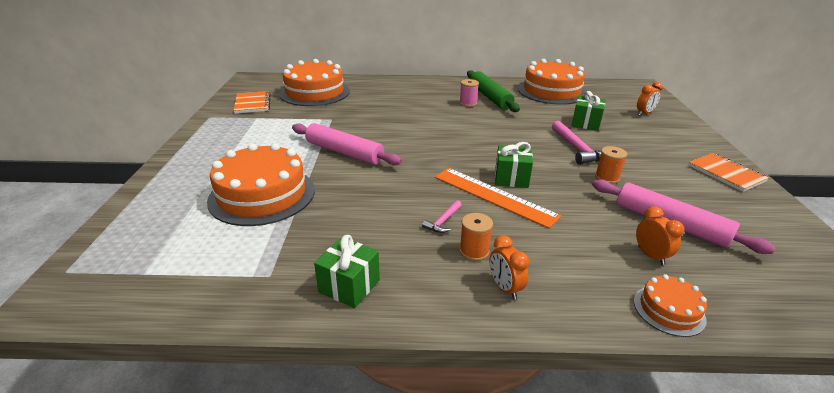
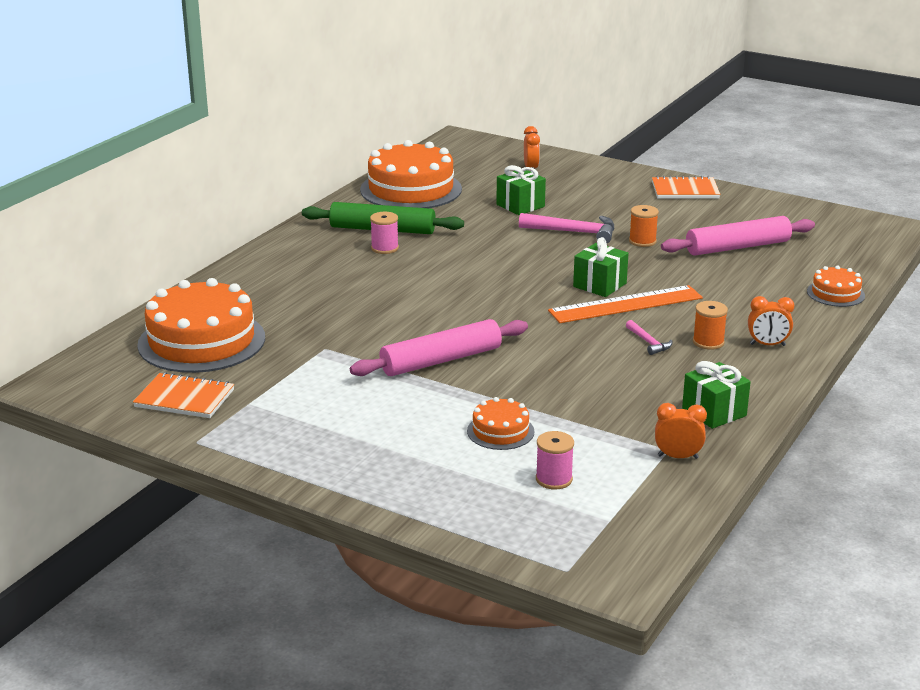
camera: 60 degrees left, 5 degrees down
orange cake [207,143,315,226] -> orange cake [467,397,535,450], size x0.48
orange clock [636,207,684,265] -> orange clock moved to [655,403,707,459]
none -> pink spool [536,431,574,490]

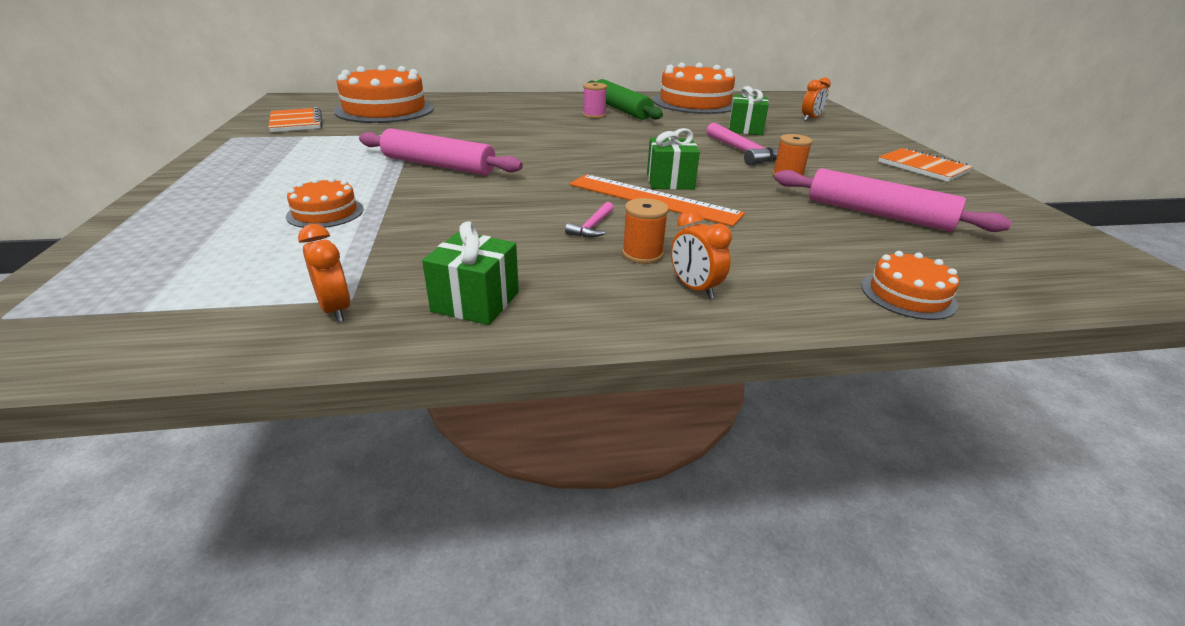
camera: 50 degrees right, 5 degrees up
pink spool [536,431,574,490] -> none

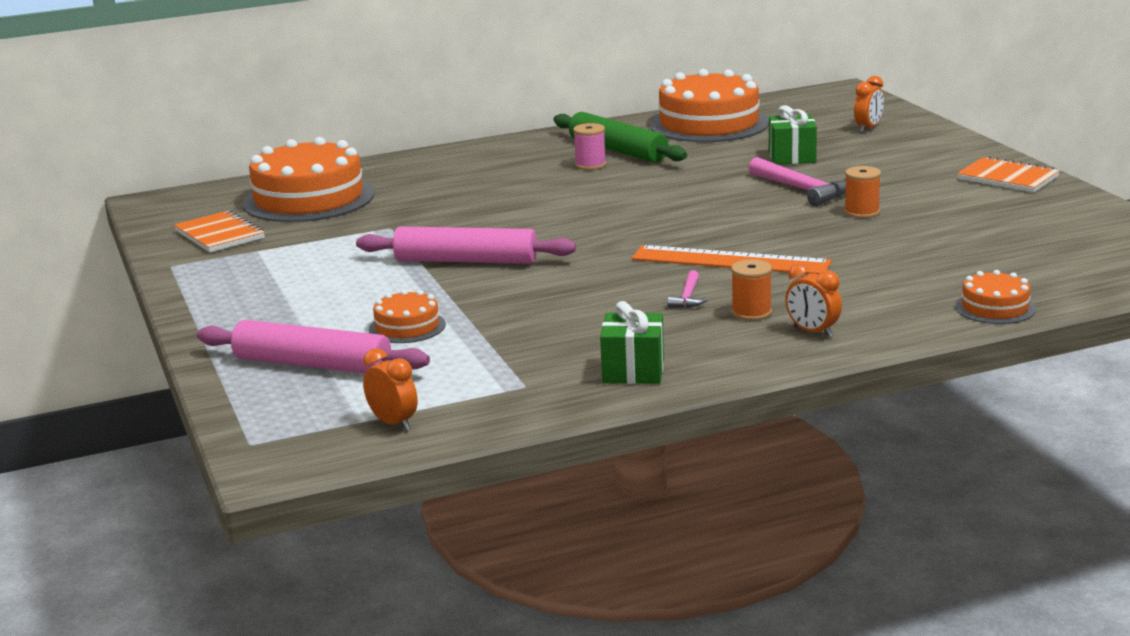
camera: 10 degrees left, 10 degrees down
orange clock [298,224,350,322] -> orange clock moved to [363,348,418,430]
green gift [647,128,700,190] -> none
pink rolling pin [775,168,1012,232] -> pink rolling pin moved to [197,320,430,374]

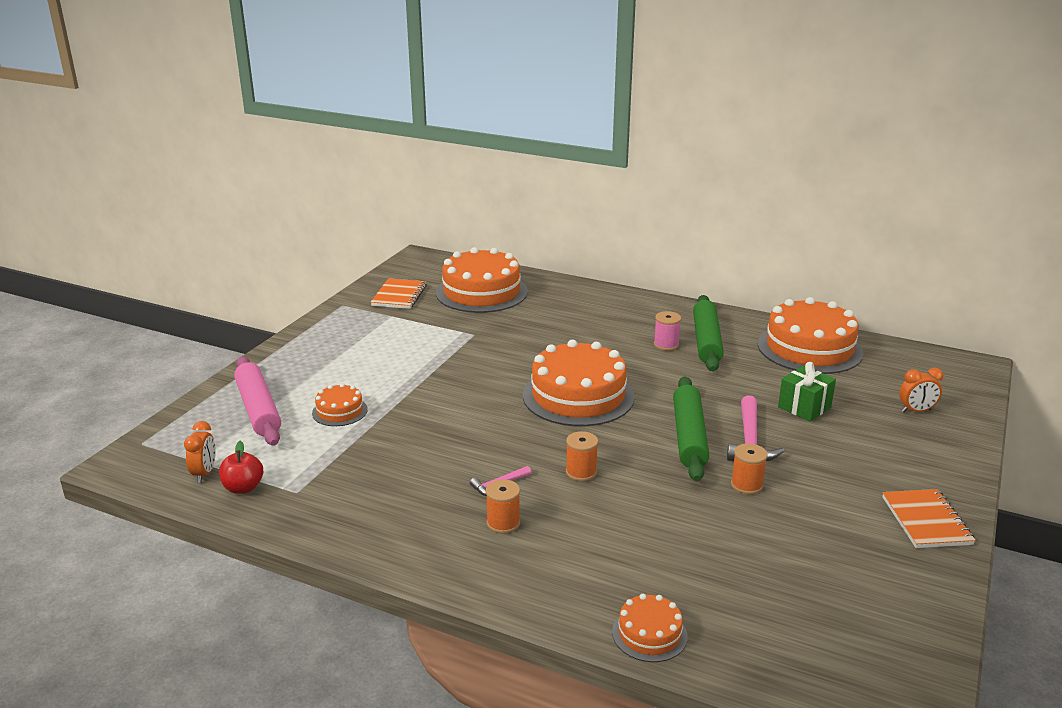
camera: 45 degrees right, 5 degrees up
pink rolling pin [356,226,576,264] -> none
green gift [600,301,664,384] -> none
orange ruler [632,245,831,274] -> orange spool [566,431,598,481]
orange clock [785,263,842,337] -> none
none -> red apple [219,441,263,494]
none -> orange cake [523,340,635,426]
none -> green rolling pin [673,376,709,481]

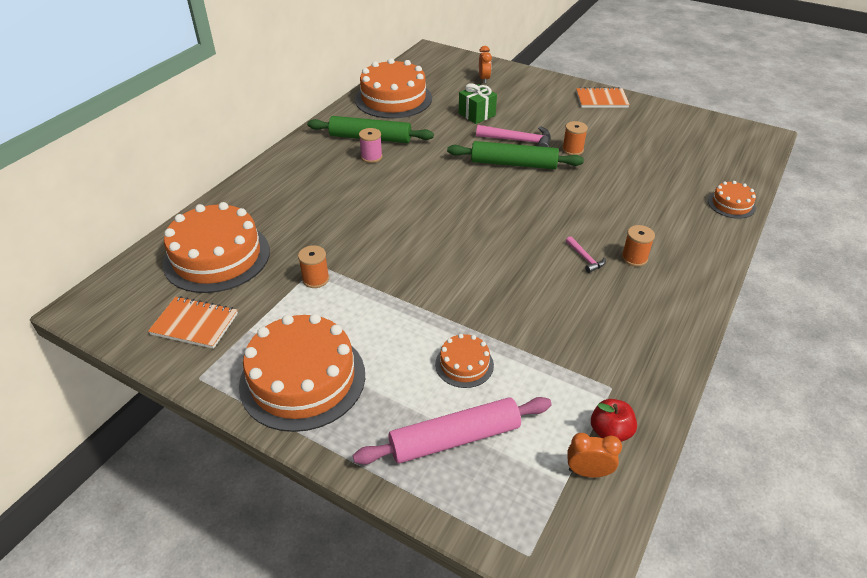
camera: 85 degrees left, 15 degrees up
orange cake [523,340,635,426] -> orange cake moved to [239,314,365,432]
orange spool [566,431,598,481] -> orange spool moved to [298,245,329,288]

